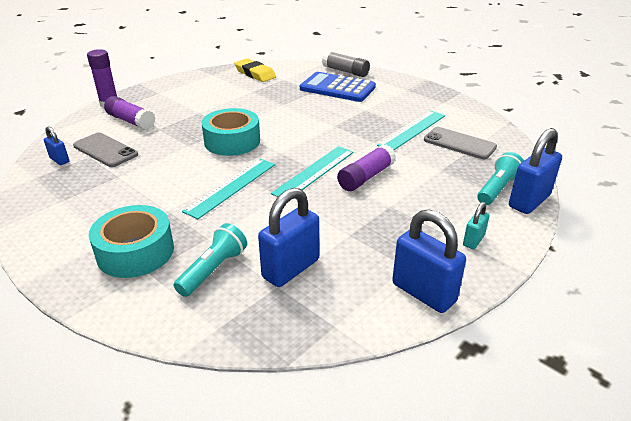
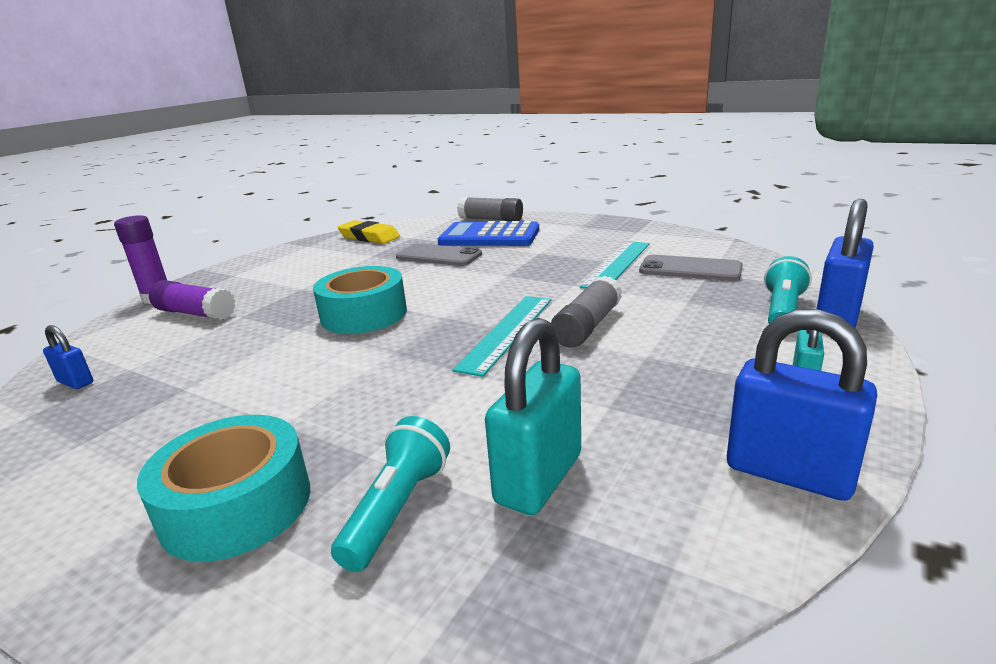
camera: 10 degrees left, 10 degrees down
grey phone [73,133,138,167] -> grey phone moved to [396,243,482,266]
turquoise ruler [182,159,275,219] -> none
blue padlock [258,188,319,287] -> turquoise padlock [485,318,581,515]
purple glue stick [337,144,396,191] -> grey glue stick [551,275,622,348]

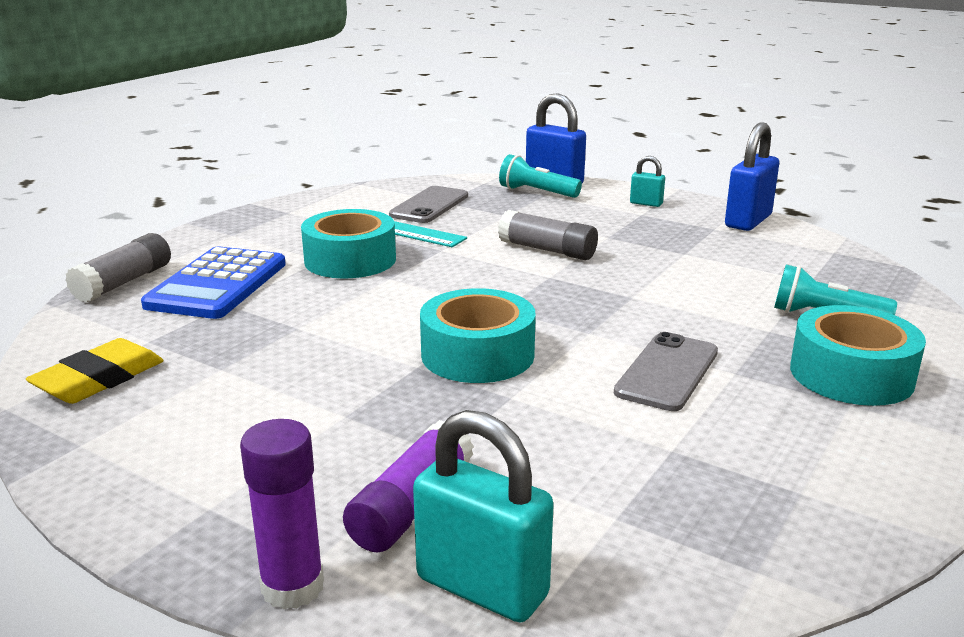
camera: 90 degrees left, 0 degrees up
blue padlock [43,325,93,389] -> none
grey phone [396,243,482,266] -> grey phone moved to [614,332,718,411]
turquoise ruler [452,296,552,377] -> none
turquoise padlock [485,318,581,515] -> turquoise padlock moved to [413,410,554,622]
none -> turquoise tape [301,209,396,278]

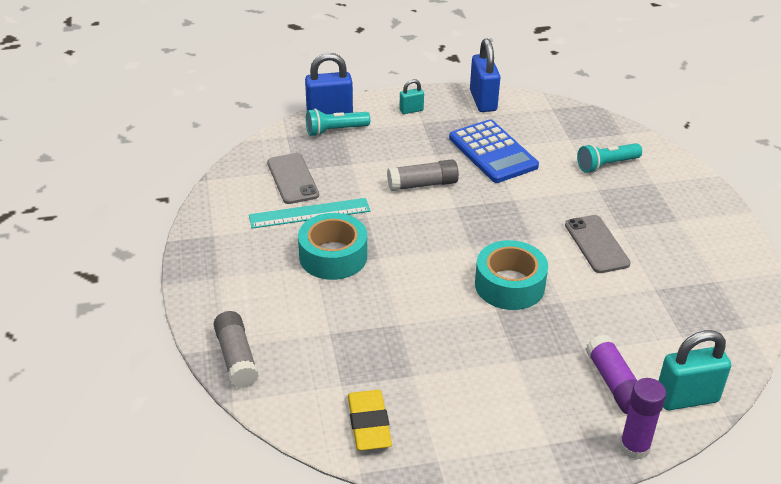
camera: 45 degrees left, 15 degrees up
blue calculator [141,246,286,319] -> blue calculator moved to [449,119,539,183]
turquoise tape [790,305,926,406] -> none

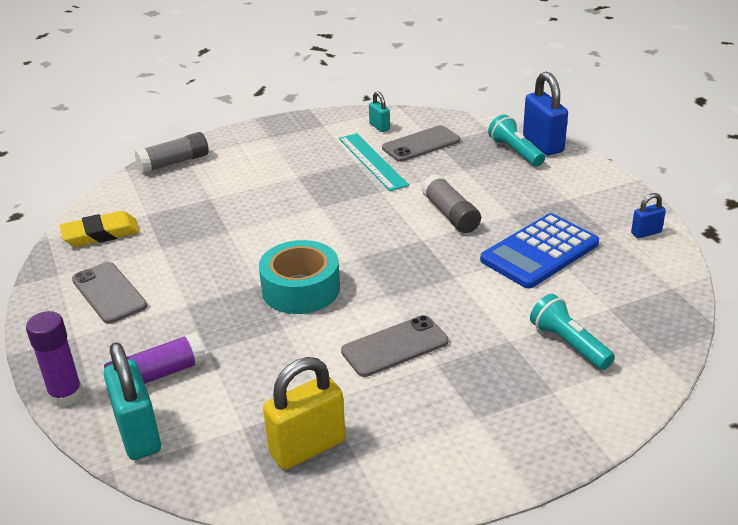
camera: 80 degrees right, 5 degrees down
turquoise tape [298,213,367,280] -> none
turquoise padlock [399,79,424,114] -> turquoise padlock moved to [369,91,390,132]
blue padlock [470,38,500,112] -> blue padlock [631,193,666,238], size x0.52
none -> grey phone [72,262,147,324]
none -> yellow padlock [263,357,346,470]

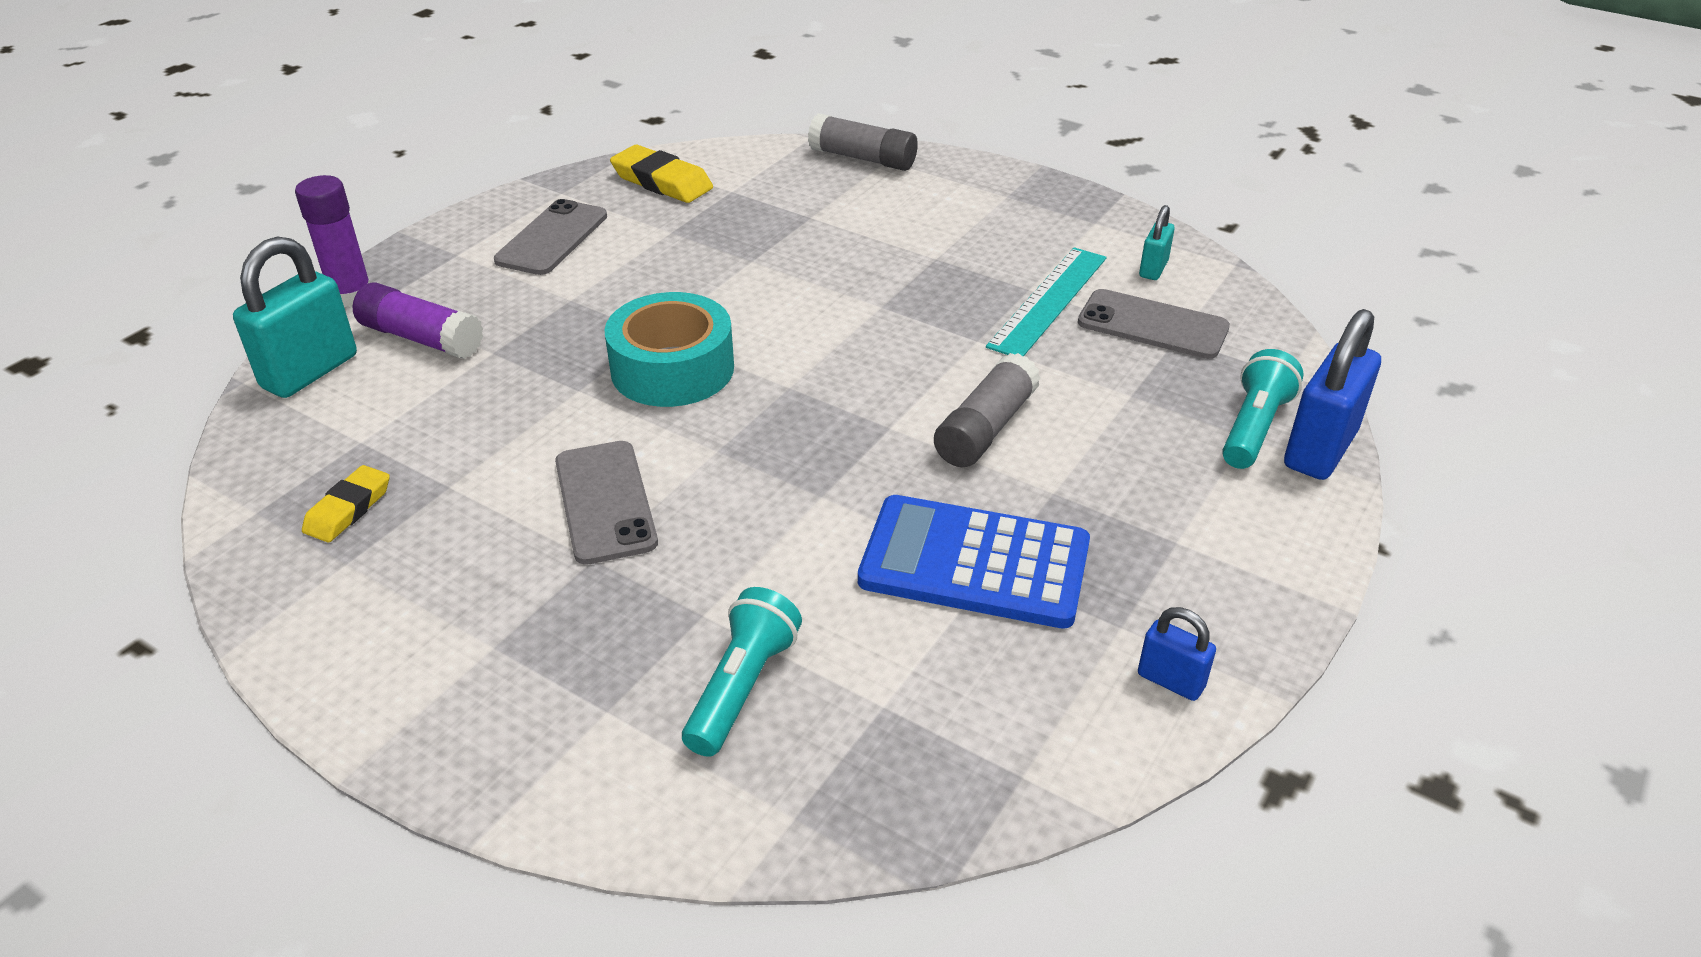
camera: 55 degrees right, 5 degrees up
yellow padlock [263,357,346,470] -> yellow eraser [302,465,390,543]
grey phone [341,315,448,377] -> grey phone turned 45 degrees clockwise [555,441,658,565]

